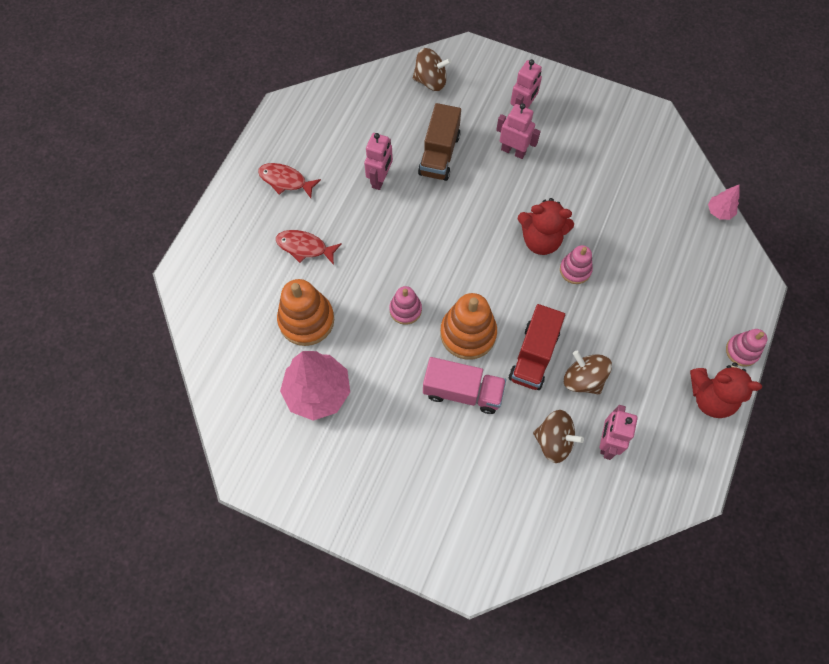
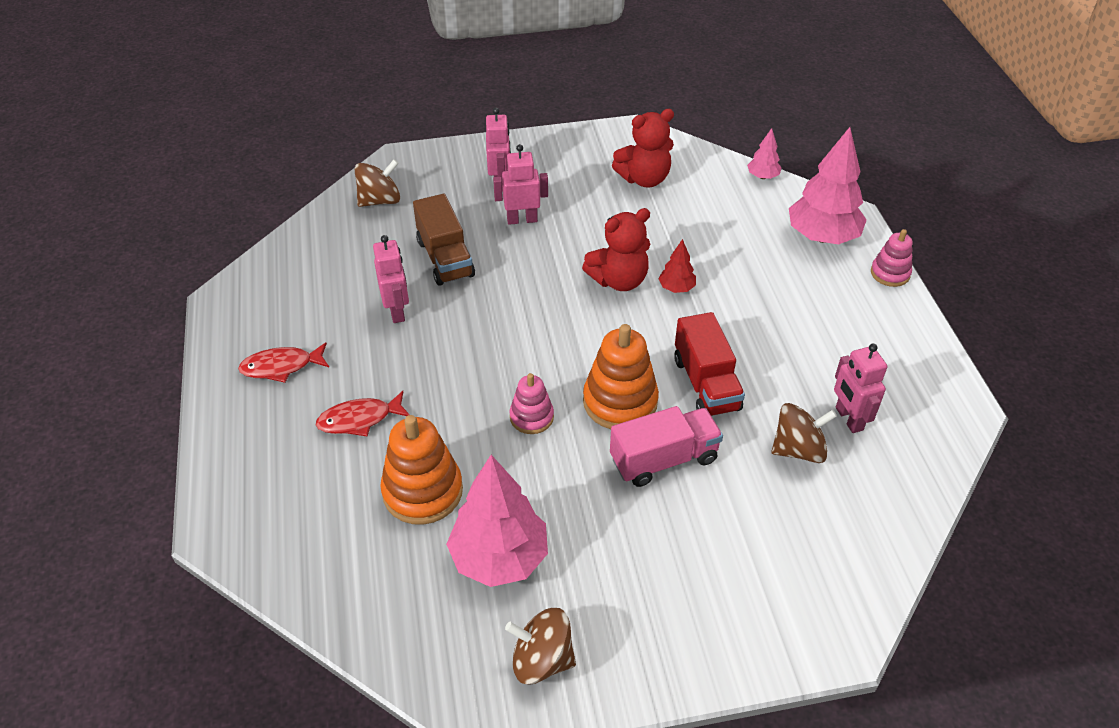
camera: 35 degrees left, 20 degrees down
pink stacking toy [560,245,593,284] -> red tree [658,239,696,293]
brown spinning top [564,351,612,395] -> brown spinning top moved to [505,608,576,685]
red teddy bear [690,362,762,418] -> red teddy bear moved to [612,109,674,187]
none -> pink tree [789,127,867,244]

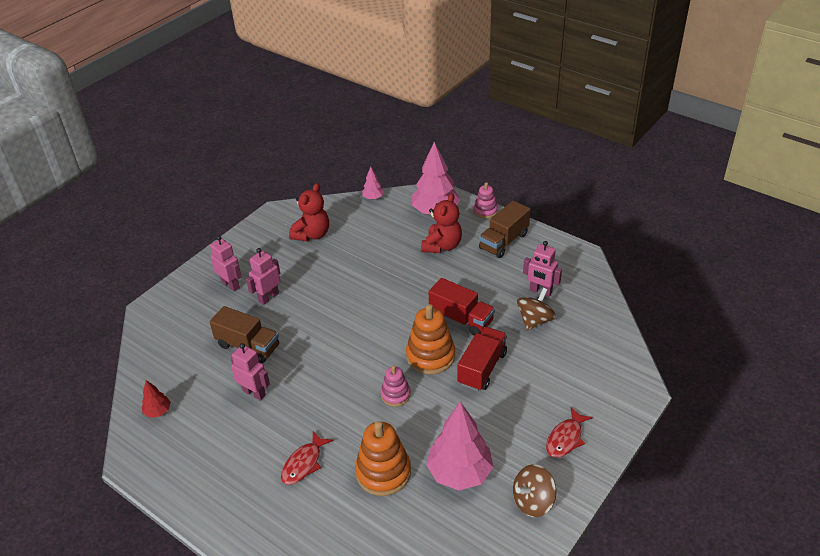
camera: 40 degrees left, 5 degrees down
red fish [238,342,329,383] -> red fish moved to [546,407,593,458]
brown spinning top [355,159,400,207] -> none
red teddy bear [582,208,650,291] -> red teddy bear moved to [421,193,462,253]
pink truck [610,406,723,487] -> red truck [457,327,507,391]
red tree [658,239,696,293] -> red tree moved to [142,380,171,418]
none -> brown truck [479,200,531,258]

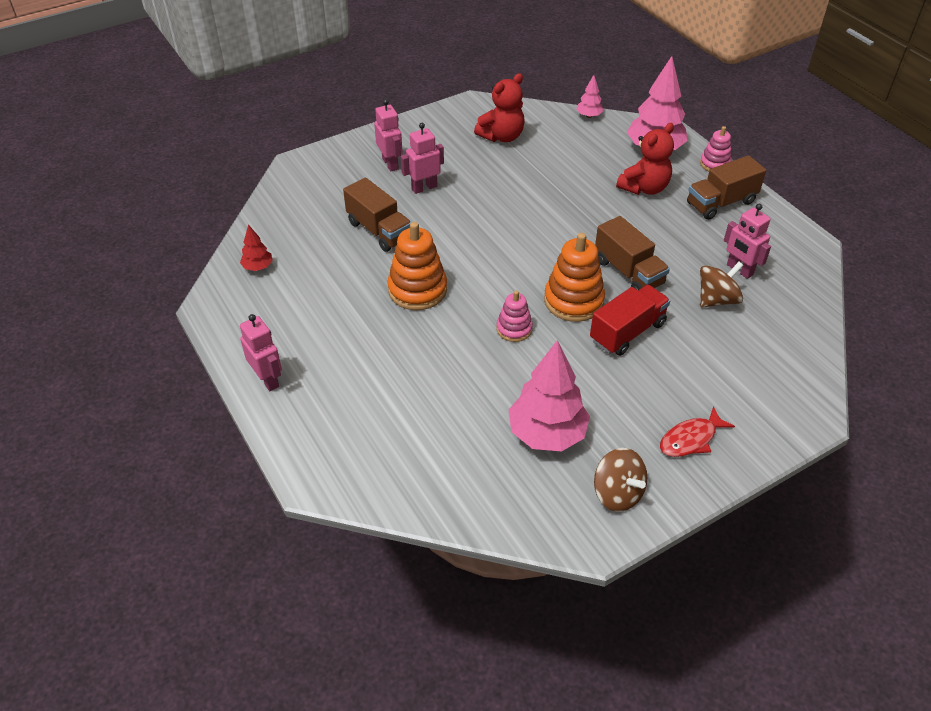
camera: 20 degrees right, 5 degrees up
pink robot [231,343,270,401] -> pink robot moved to [240,314,282,391]
red fish [281,431,333,485] -> none
orange stacking toy [355,421,411,496] -> orange stacking toy moved to [387,222,447,310]
red truck [429,278,495,336] -> brown truck [595,216,670,290]
brown spinning top [513,464,556,517] -> brown spinning top turned 120 degrees counterclockwise [594,448,647,512]

